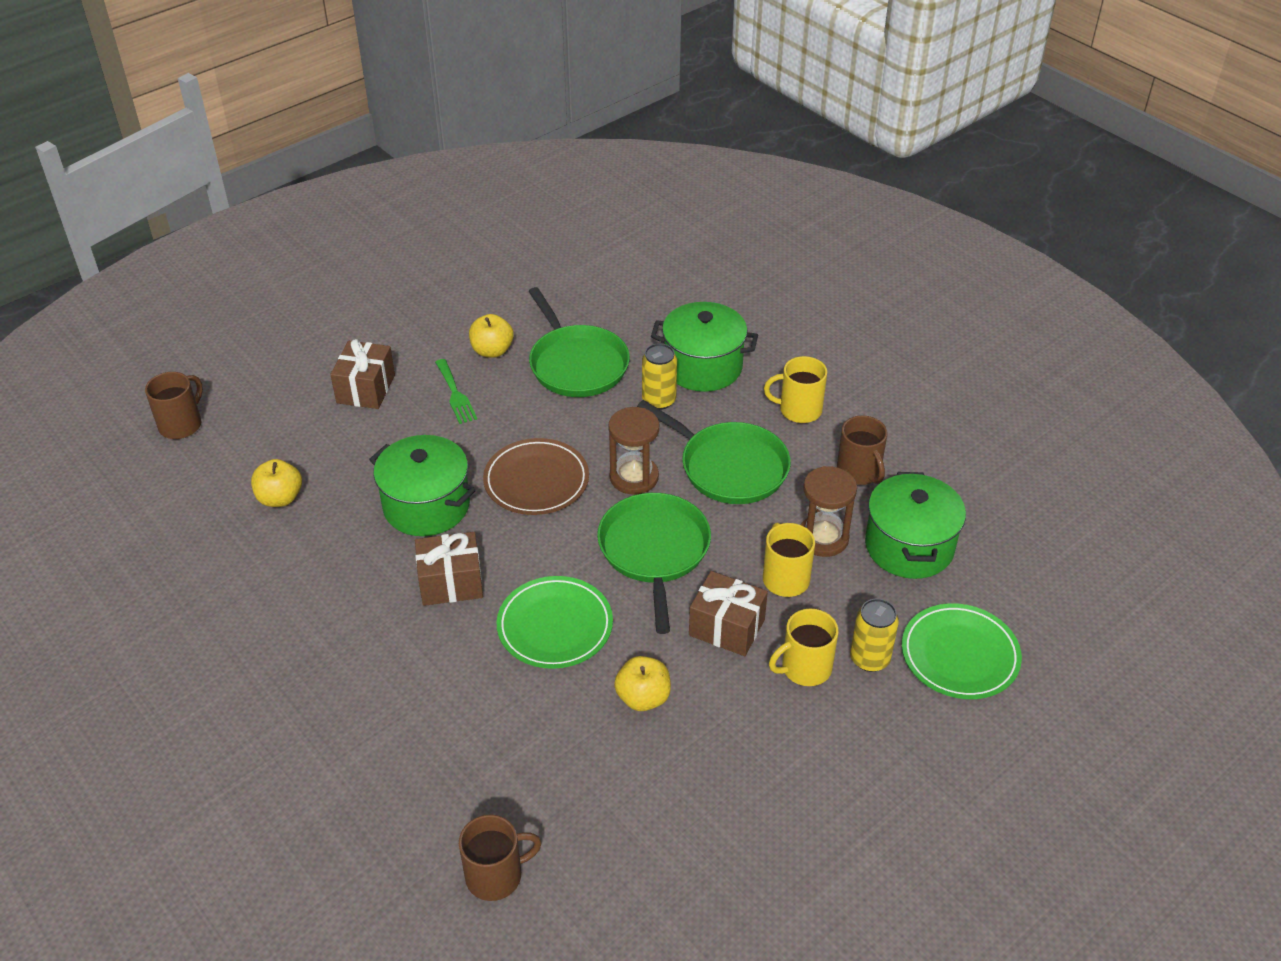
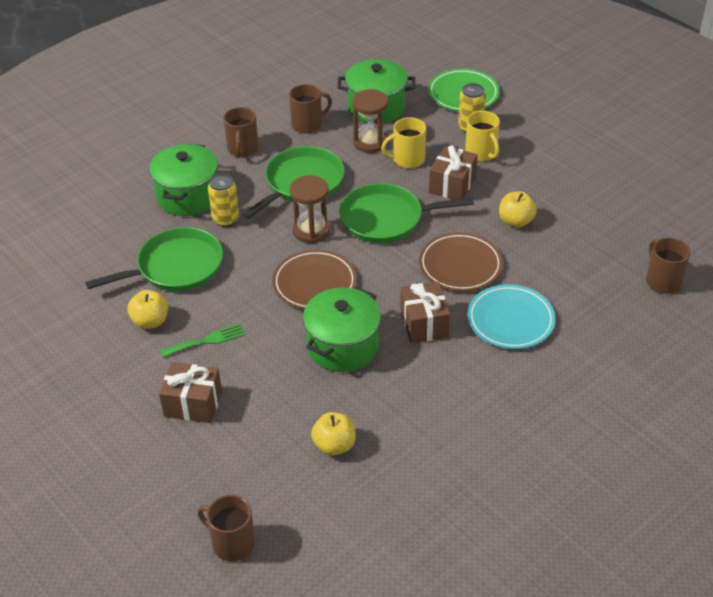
camera: 90 degrees left, 0 degrees up
green plate [497,576,613,669] -> brown plate [419,232,503,291]
yellow mug [764,356,827,423] -> brown mug [224,107,259,157]
none -> turquoise plate [467,284,556,349]

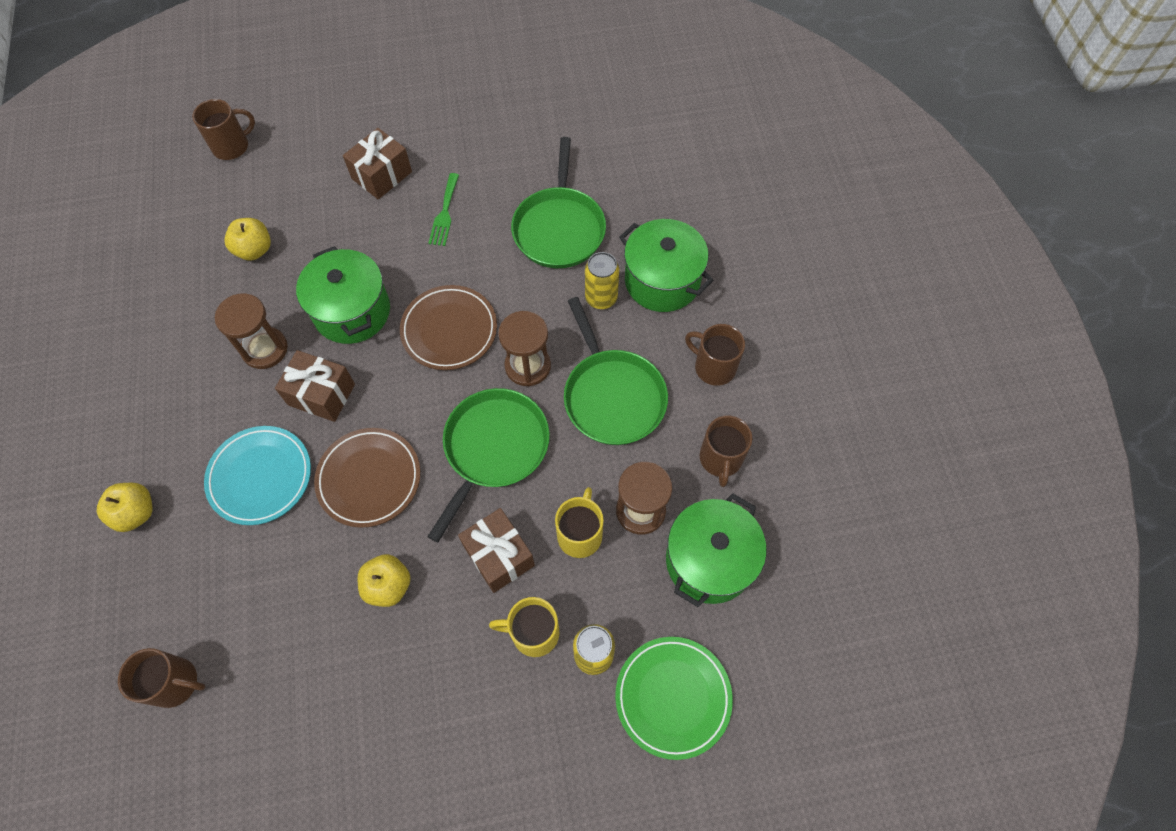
camera: 120 degrees right, 20 degrees up
yellow apple [128,290,168,329] -> yellow apple moved to [97,483,152,532]
none -> brown hourglass [215,293,288,369]

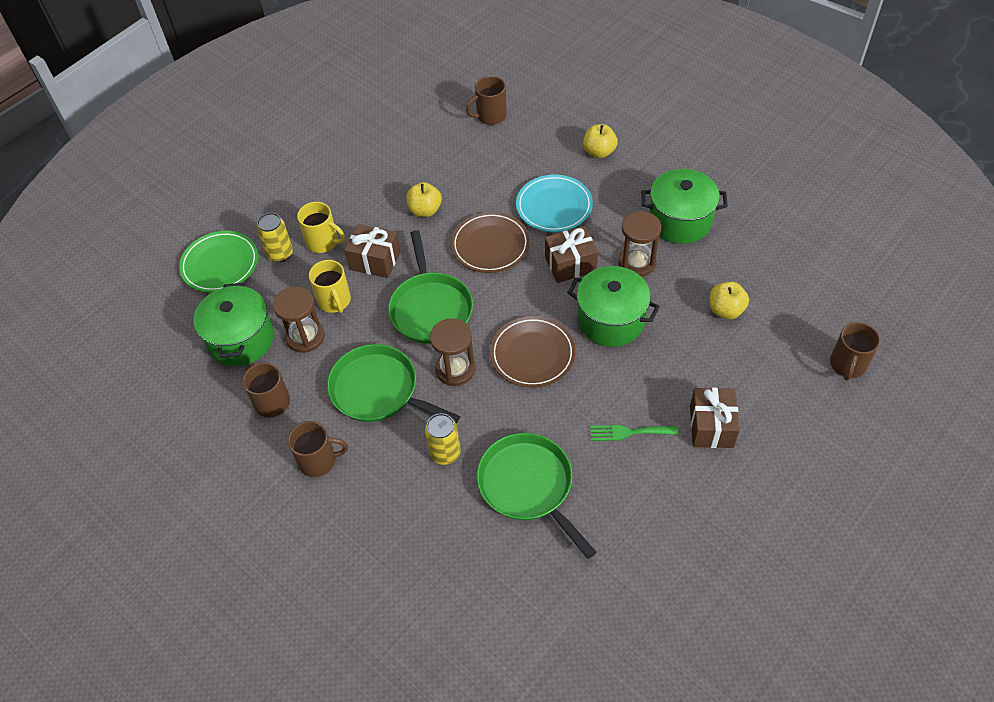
camera: 145 degrees right, 10 degrees down
green fork [428,173,459,246] -> green fork turned 60 degrees counterclockwise [590,425,678,441]
yellow mug [489,597,559,657] -> yellow mug turned 60 degrees clockwise [297,202,345,253]
green pot [619,219,714,312] -> green pot moved to [641,169,728,244]

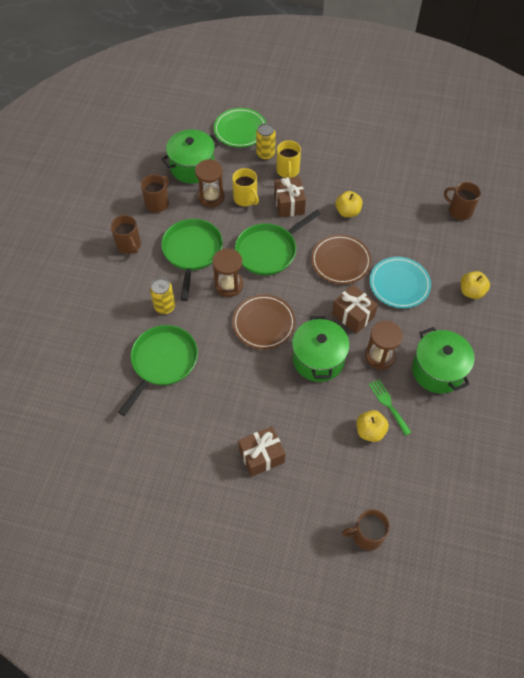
camera: 60 degrees right, 5 degrees up
yellow mug [309,260,351,313] -> yellow mug turned 75 degrees counterclockwise [232,168,259,206]
green fork [590,425,678,441] -> green fork moved to [369,379,412,436]

